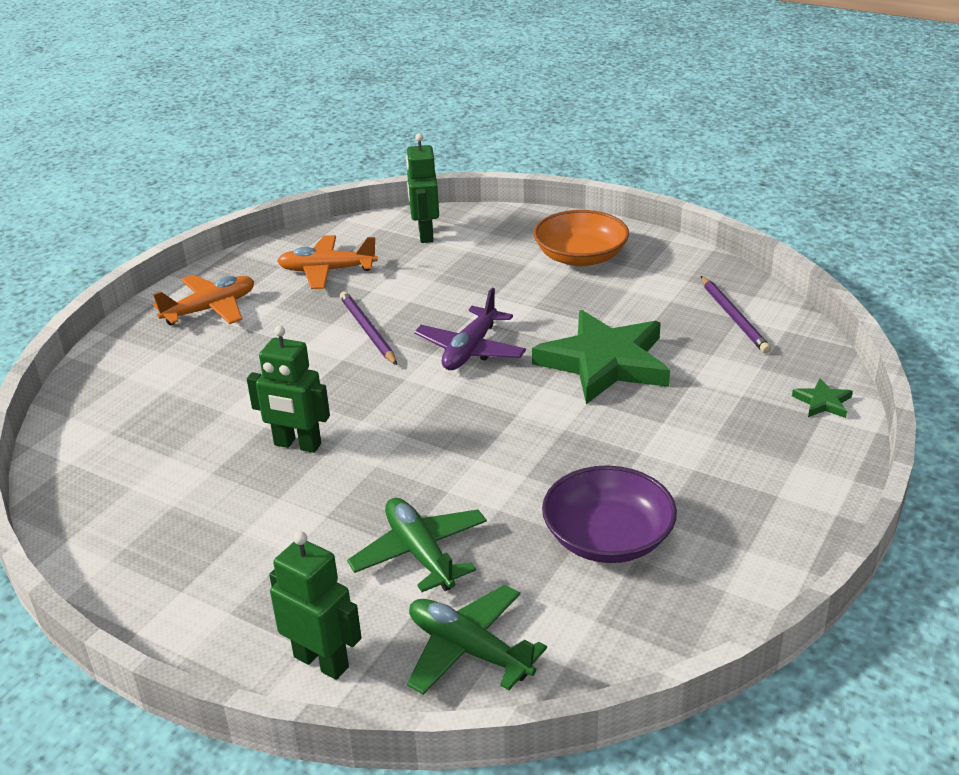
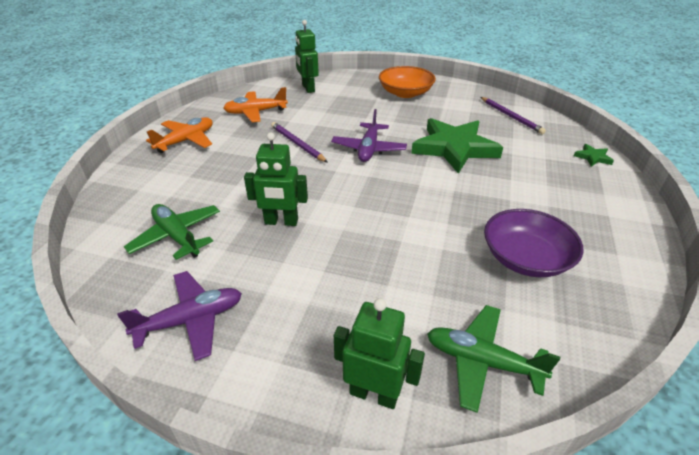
camera: 15 degrees left, 5 degrees up
green plane [347,498,487,592] -> green plane moved to [124,204,220,260]
none -> purple plane [117,271,242,361]

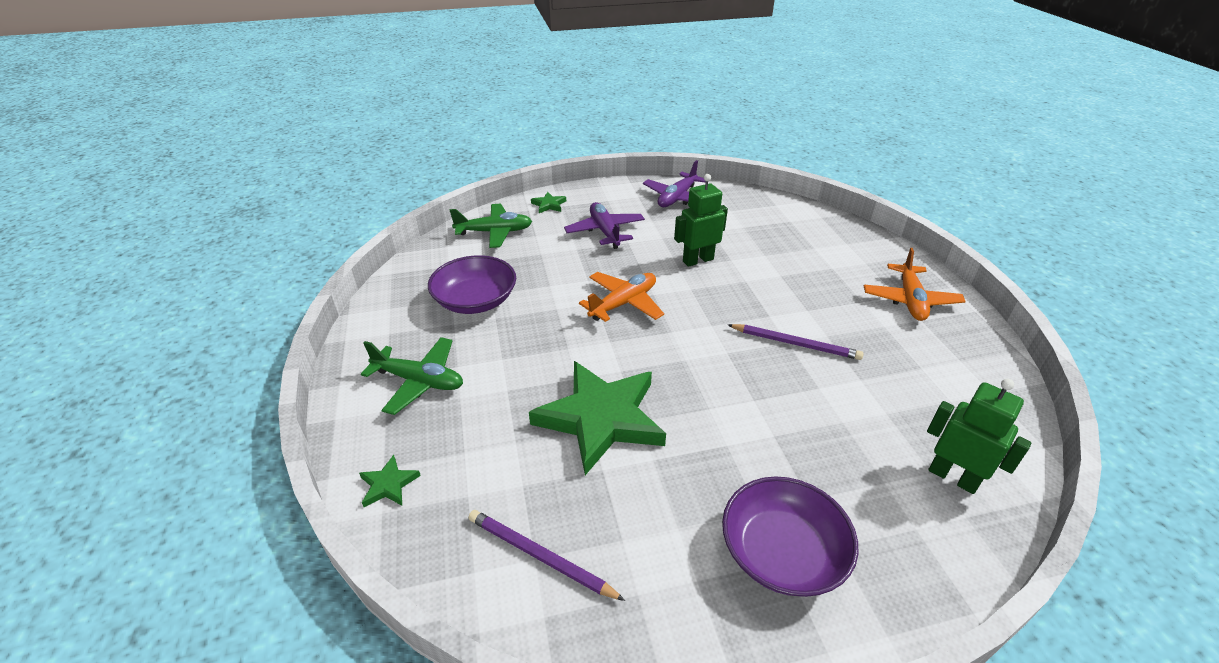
camera: 150 degrees right, 0 degrees up
green plane [124,204,220,260] -> green plane moved to [361,337,463,415]
orange plane [223,87,288,122] -> orange plane moved to [579,272,664,322]
purple plane [331,109,407,162] -> purple plane moved to [564,202,645,249]
green robot [334,298,425,409] -> green star [531,192,566,213]
orange bowl [379,66,436,98] -> purple bowl [722,476,858,597]

